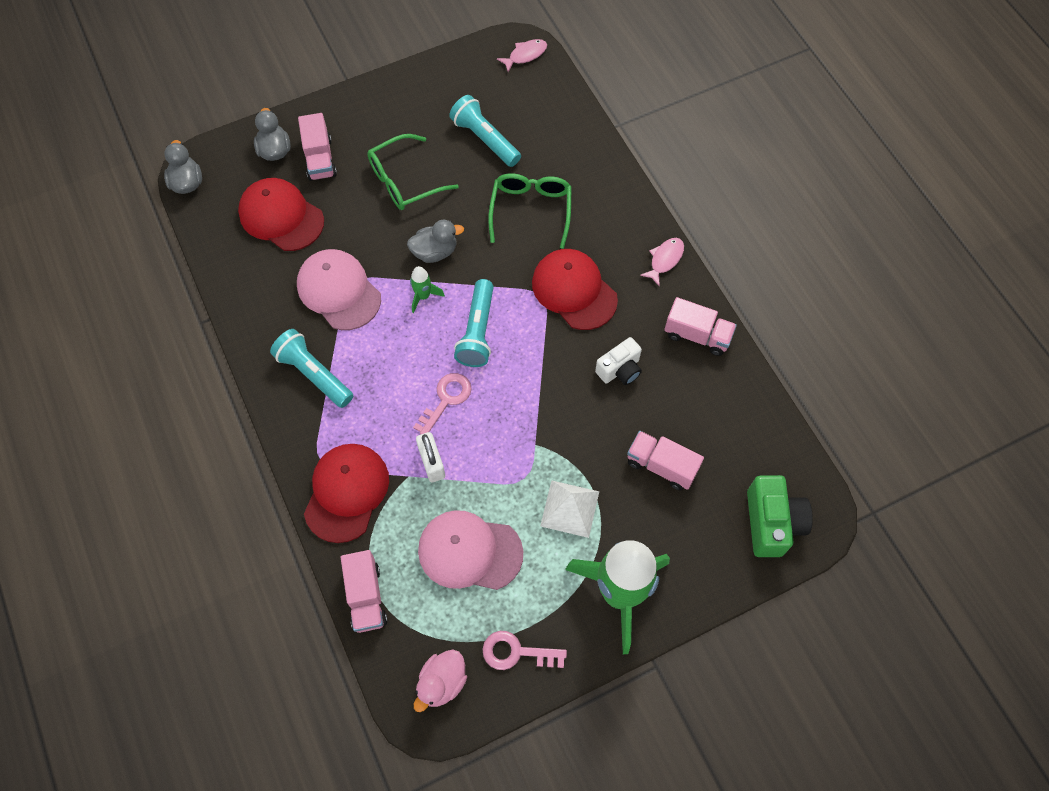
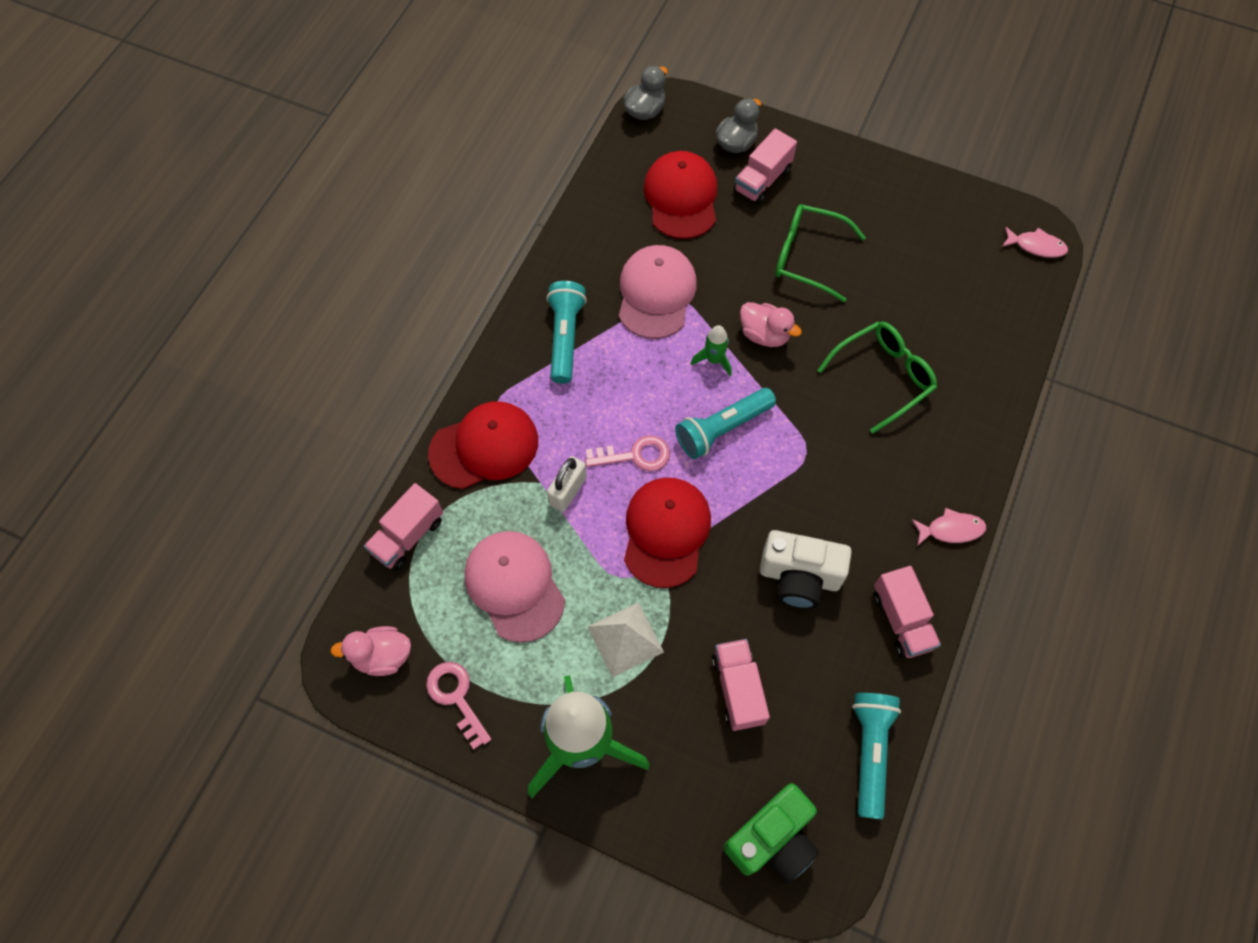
camera: 50 degrees right, 0 degrees up
grey duck [407,220,464,263] -> pink duck [740,302,802,347]
turquoise flashlight [449,95,521,167] -> turquoise flashlight moved to [852,693,901,819]
red cap [532,249,618,330] -> red cap moved to [624,478,711,588]
white camera [595,337,642,385] -> white camera [760,530,852,609], size x1.51

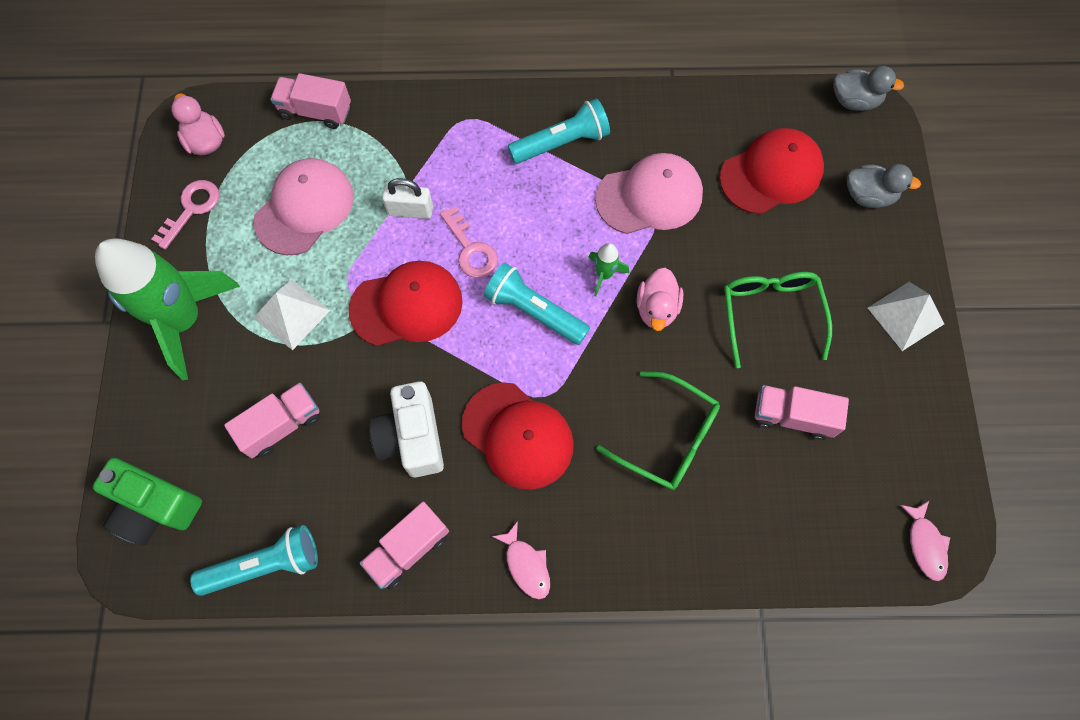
camera: 65 degrees right, 5 degrees up
red cap [428,401,538,489] -> red cap moved to [462,382,574,490]
pink truck [734,128,797,204] -> pink truck moved to [755,385,849,440]
none -> white pyramid [868,282,944,351]

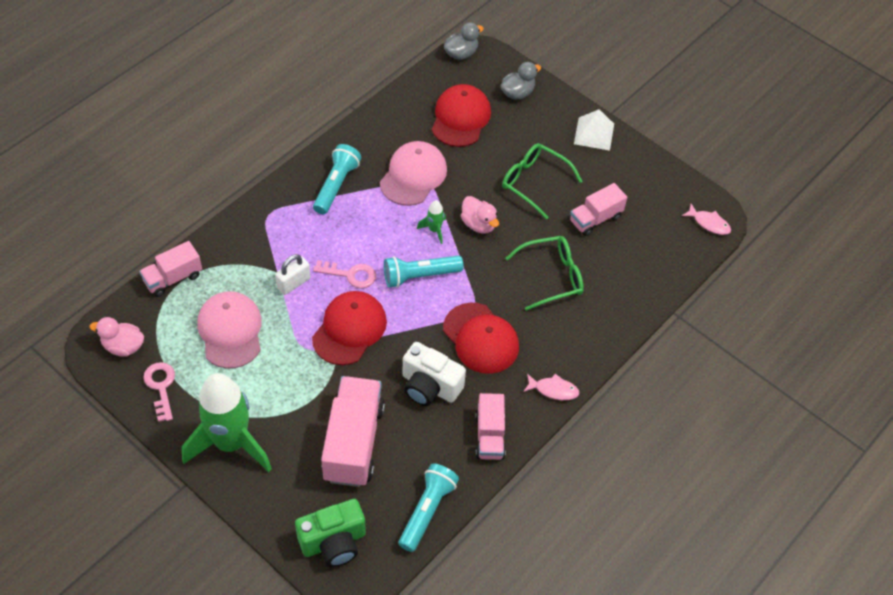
camera: 50 degrees left, 15 degrees down
pink truck [224,383,320,458] -> pink truck [321,376,385,487], size x1.70
white pyramid [254,279,331,350] -> none
red cap [462,382,574,490] -> red cap turned 60 degrees clockwise [443,302,519,374]

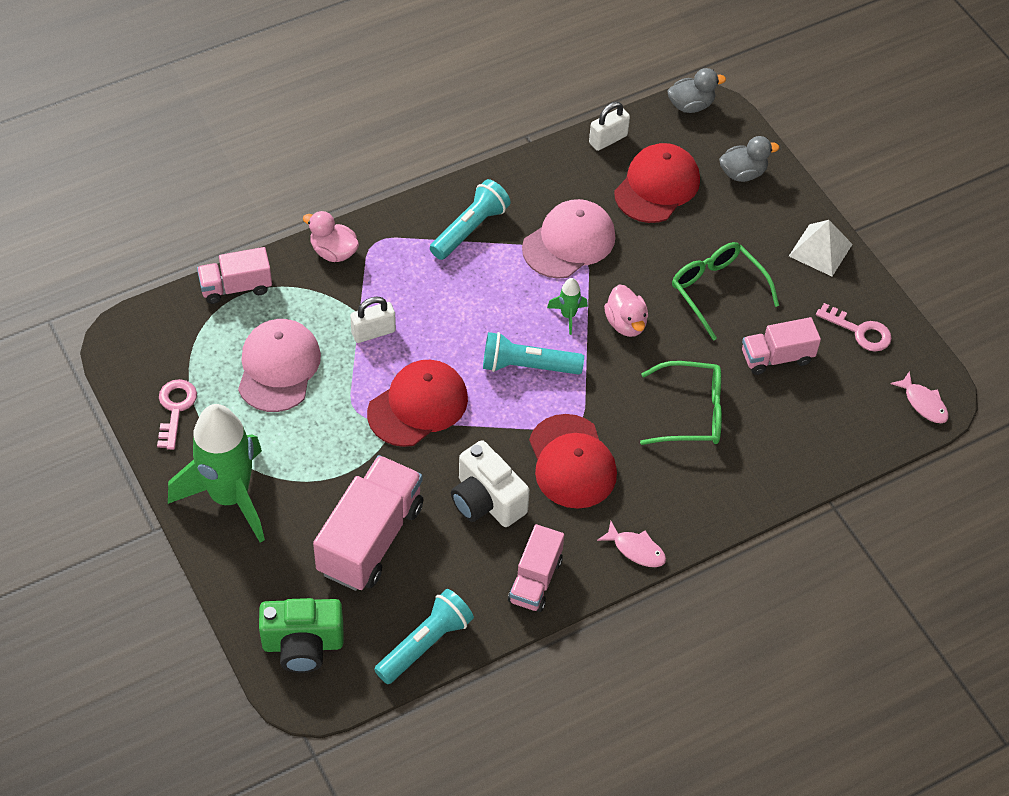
camera: 20 degrees right, 0 degrees up
pink duck [90,317,144,357] -> pink duck moved to [303,211,359,262]
pink key [313,260,376,289] -> pink key moved to [816,303,892,352]
none -> white padlock [589,102,630,151]

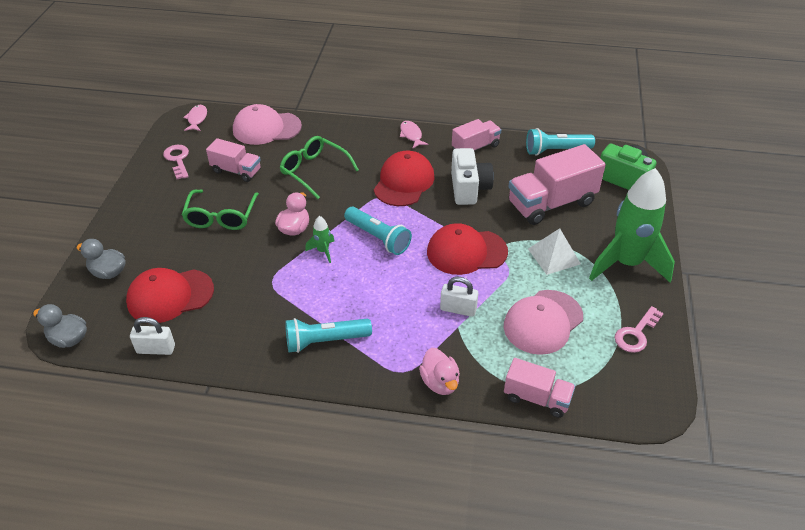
camera: 140 degrees left, 10 degrees down
pink cap [522,199,615,279] -> pink cap moved to [233,104,302,145]
white pyramid [789,220,853,276] -> white pyramid moved to [528,228,581,275]

